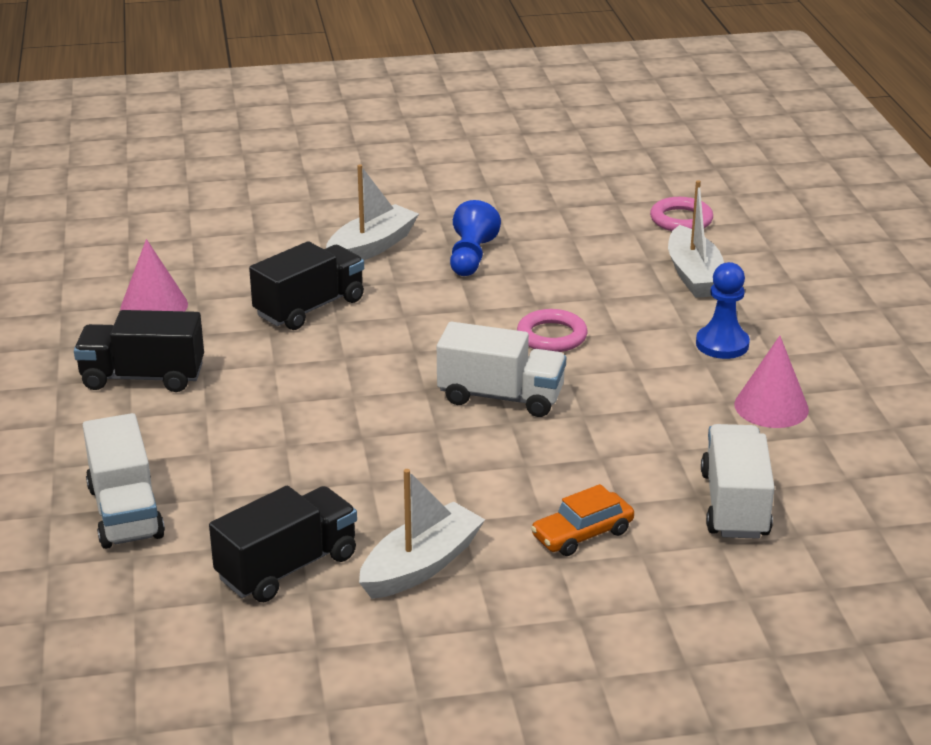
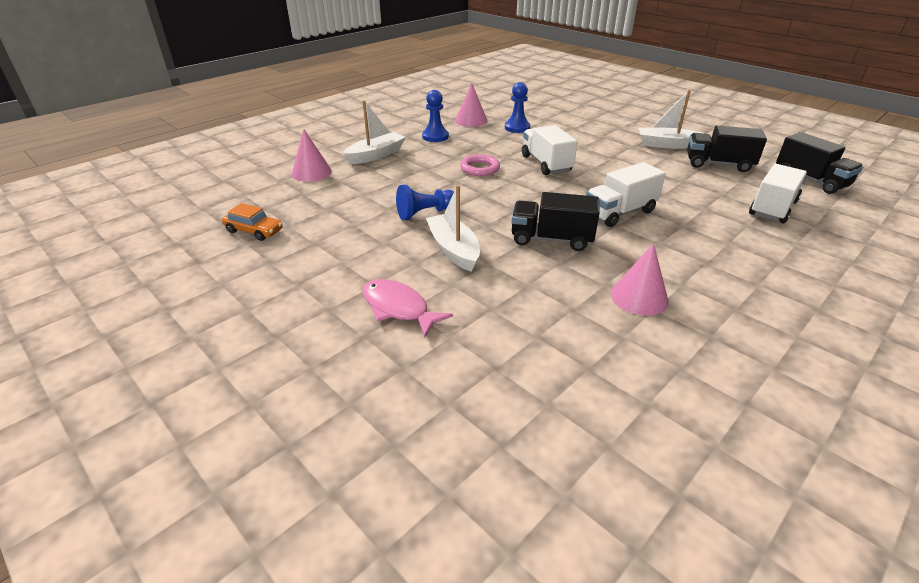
camera: 125 degrees left, 5 degrees up
black truck [74,310,204,392] -> black truck moved to [776,132,863,194]
white boat [326,164,419,260] -> white boat turned 60 degrees clockwise [426,185,480,272]
orange car [531,484,634,556] -> orange car moved to [222,203,283,241]
pink ring [650,197,713,231] -> pink cone [291,129,332,182]
white truck [701,424,775,539] -> white truck moved to [586,162,666,227]
none -> pink fish [363,279,453,337]
none -> blue pawn [505,82,530,133]

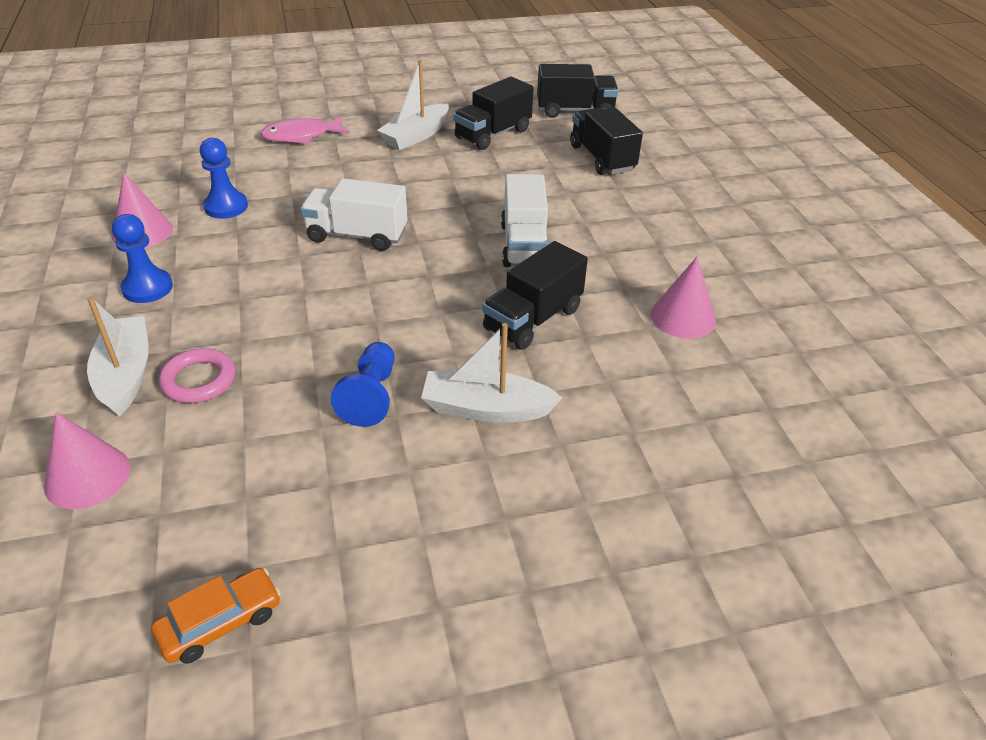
camera: 60 degrees left, 5 degrees up
pink fish [363,279,453,337] -> pink fish moved to [260,116,349,144]
pink ring [460,154,500,176] -> pink ring moved to [159,348,235,403]
white truck [749,164,807,223] -> black truck [570,107,643,175]

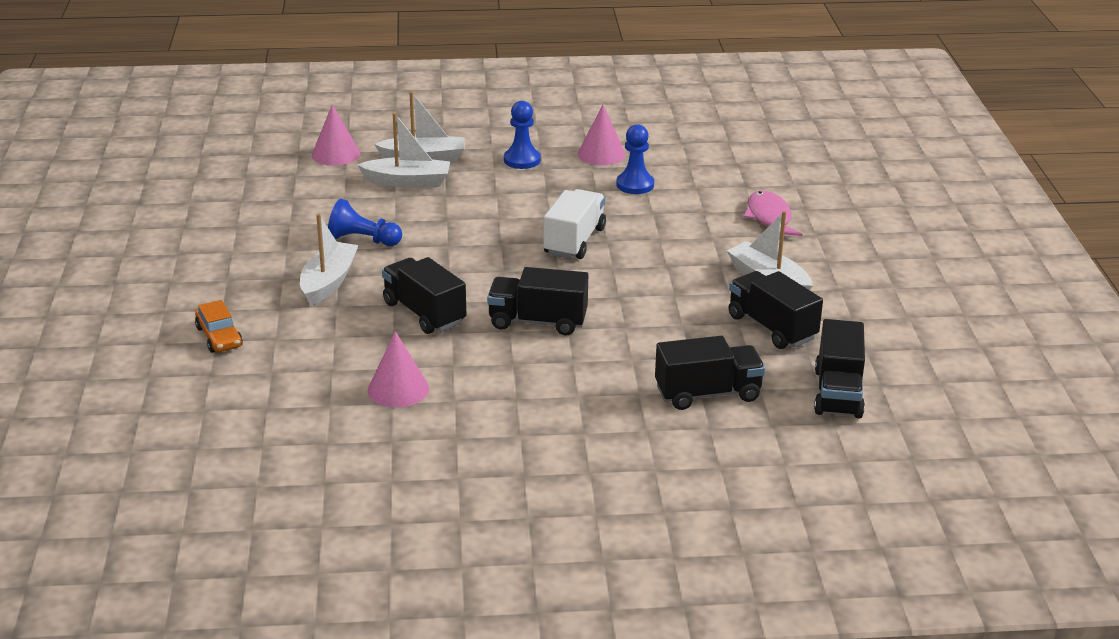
camera: 100 degrees right, 10 degrees down
orange car [151,568,281,664] -> orange car moved to [195,300,243,353]
pink ring [159,348,235,403] -> white boat [357,113,450,188]
white truck [501,174,548,267] -> black truck [487,267,588,335]

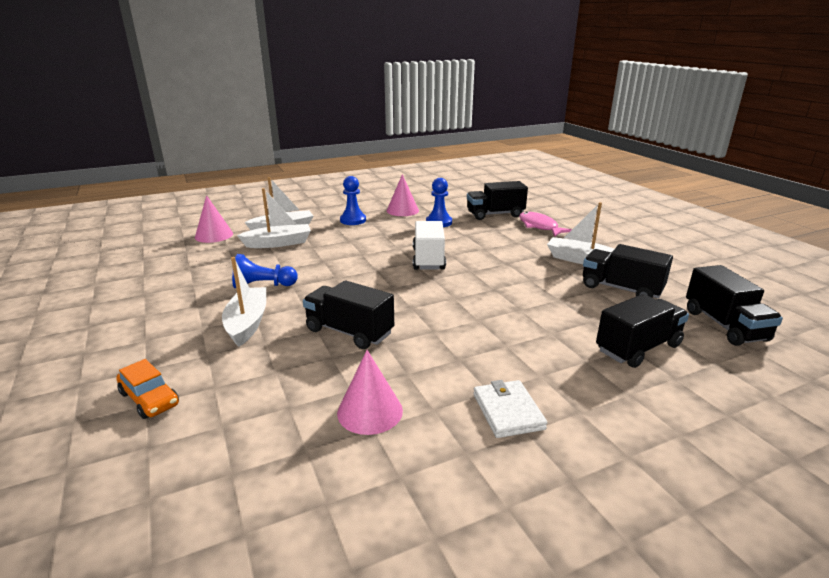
camera: 20 degrees left, 5 degrees down
black truck [487,267,588,335] -> black truck moved to [467,181,528,220]
none -> white wallet [473,380,547,438]

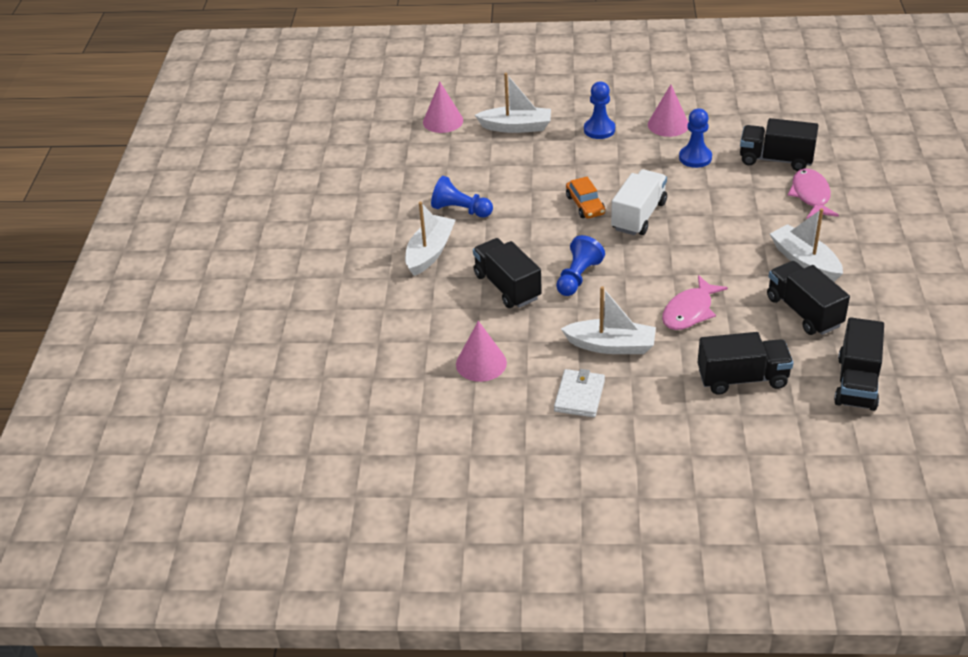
camera: 30 degrees right, 15 degrees up
orange car [116,359,179,419] -> orange car moved to [566,177,605,219]
white boat [237,188,311,248] -> white boat moved to [561,286,656,354]
none -> blue pawn [556,235,605,296]
none -> pink fish [662,275,728,330]

